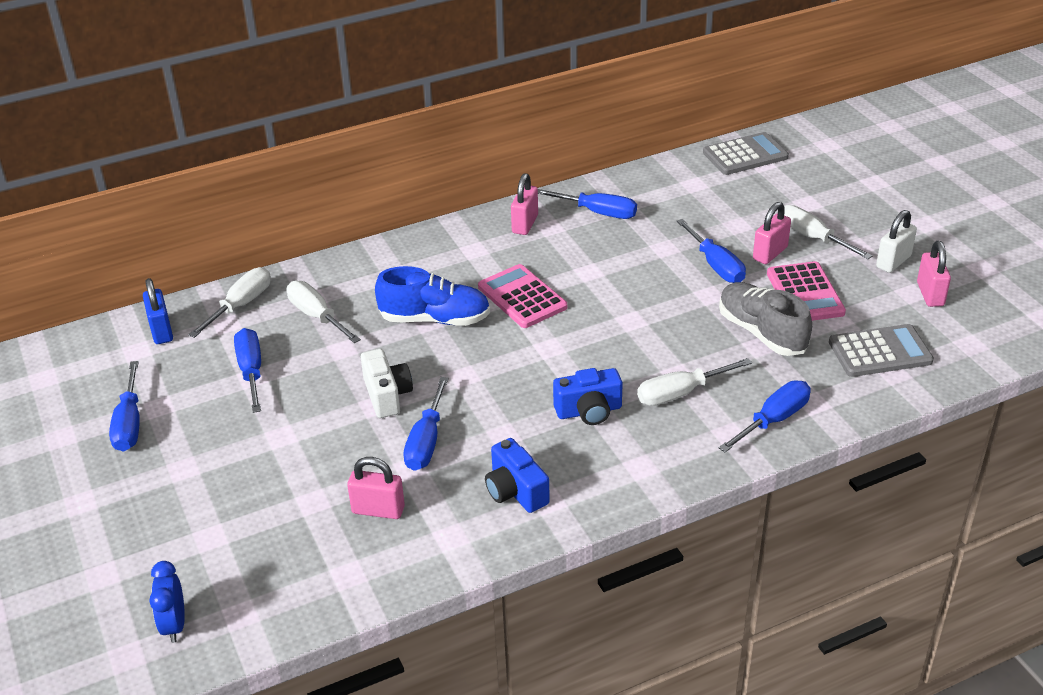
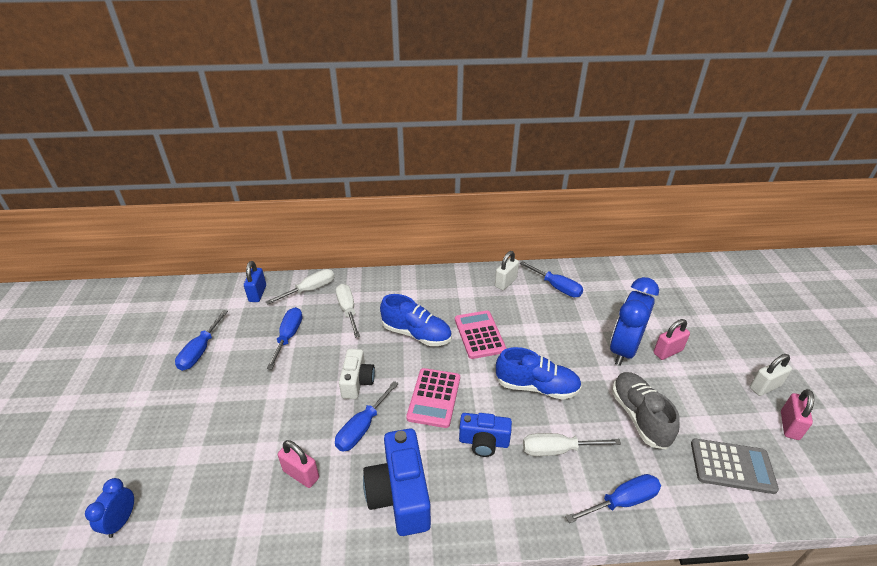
camera: 20 degrees right, 0 degrees up
blue camera [485,438,550,513] -> blue camera [363,428,431,536], size x1.61
pink padlock [511,173,538,235] -> white padlock [495,251,519,290]
blue screwdriver [677,219,746,283] -> blue clock [610,277,659,366]
grey calculator [703,132,789,175] -> none
pink calculator [767,261,846,321] -> pink calculator moved to [406,368,460,428]
white screwdriver [784,205,873,259] -> none
none -> blue shoe [496,347,582,400]

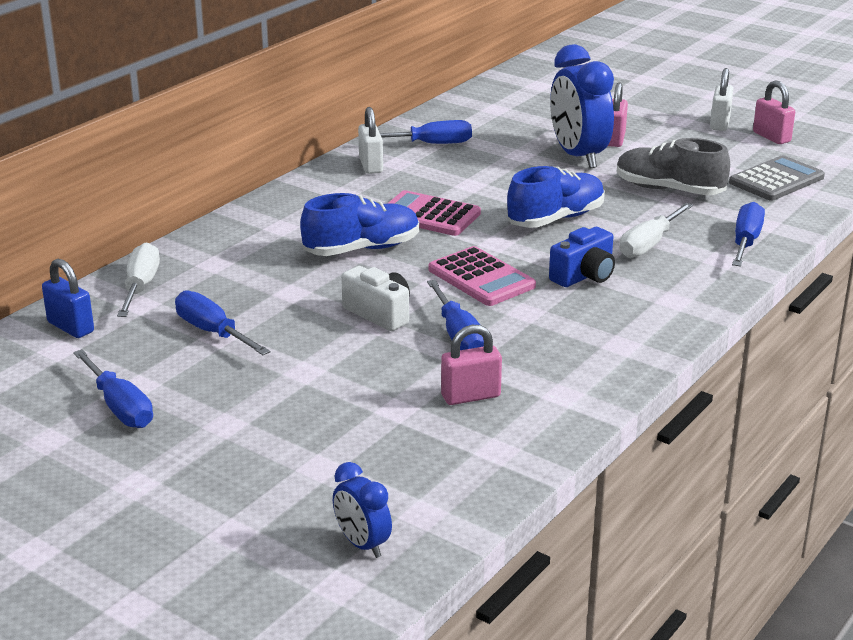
camera: 50 degrees left, 10 degrees down
white screwdriver [336,284,360,338] -> none
blue camera [363,428,431,536] -> none

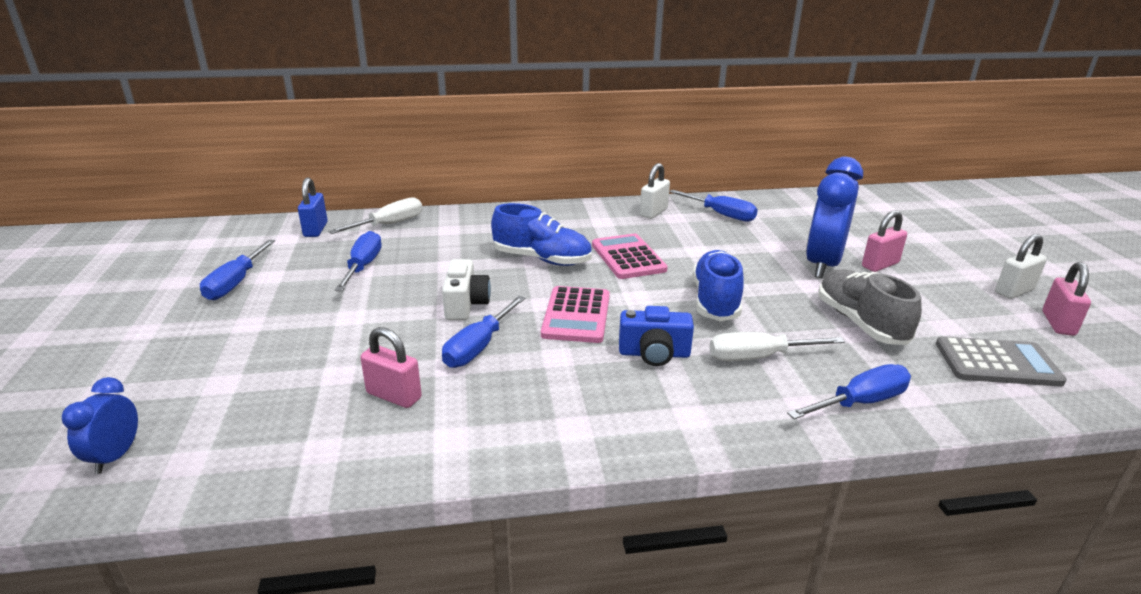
camera: 45 degrees right, 0 degrees up
blue shoe [507,166,605,228] -> blue shoe turned 90 degrees counterclockwise [693,250,744,321]

